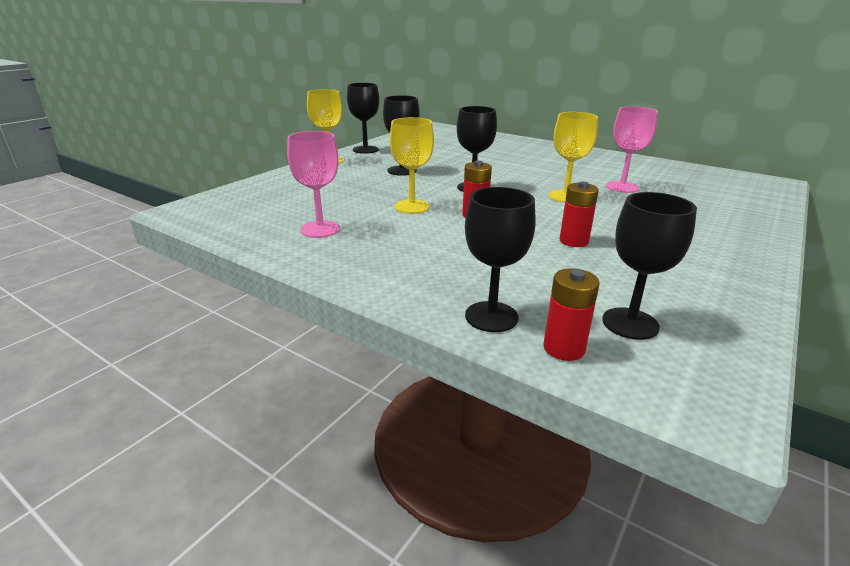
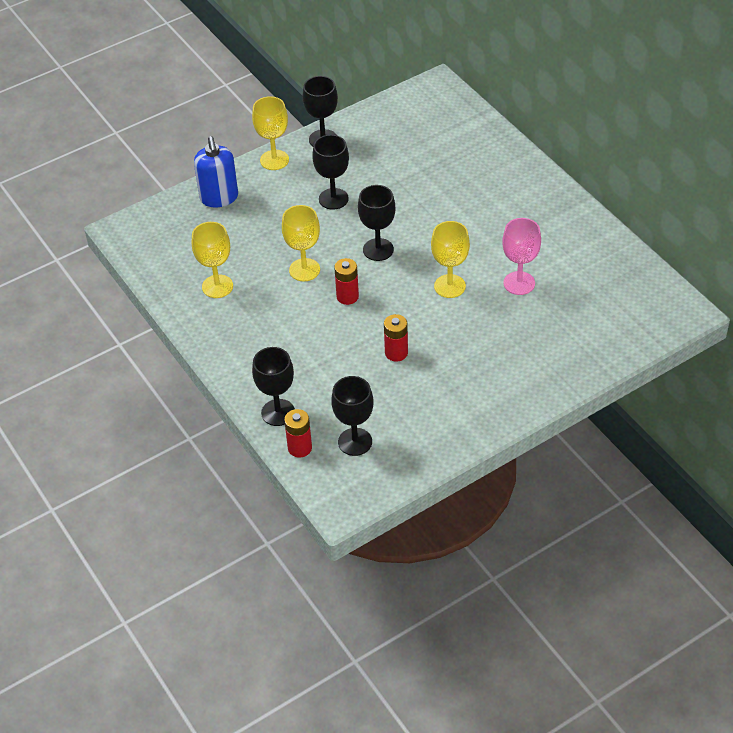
camera: 25 degrees right, 20 degrees up
pink goblet [287,131,340,238] -> yellow goblet [192,222,233,298]
none -> blue soap dispenser [194,136,238,207]

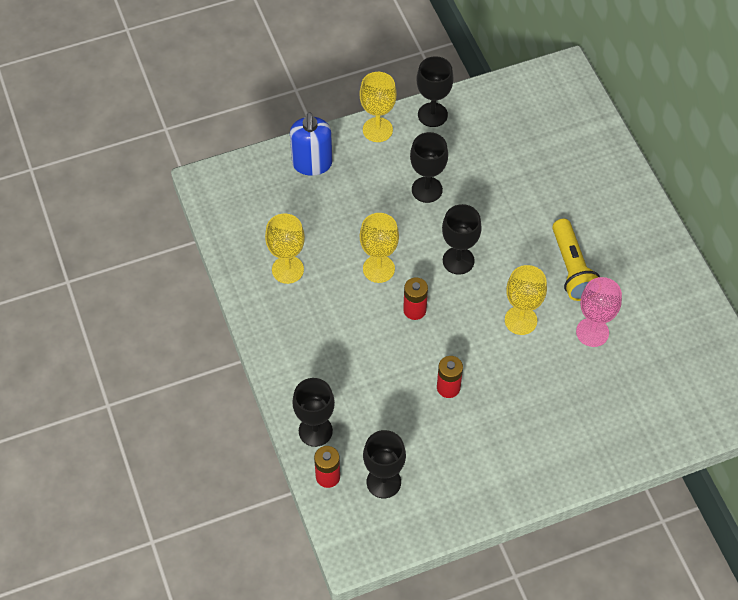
camera: 10 degrees right, 10 degrees up
none -> yellow flashlight [552,219,600,301]

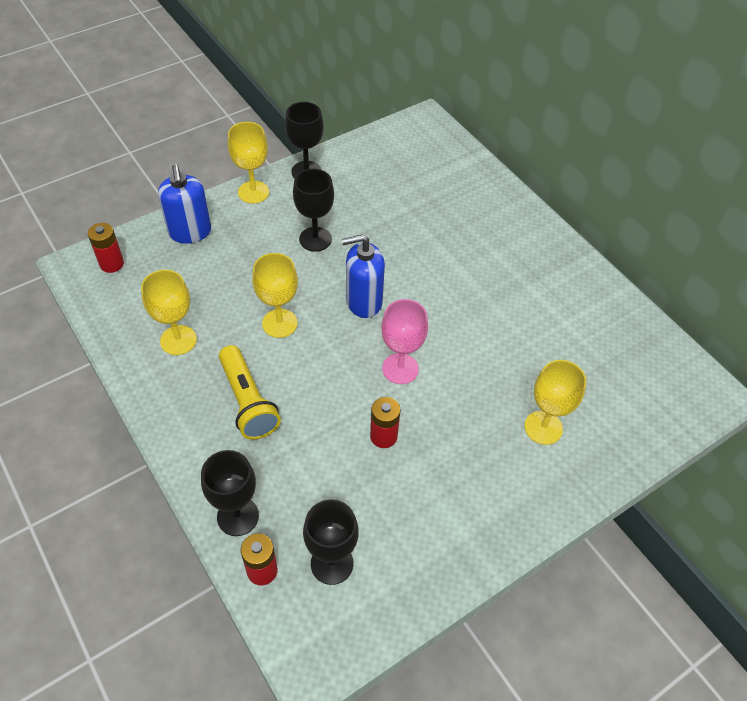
camera: 15 degrees left, 5 degrees down
red battery [403,277,428,320] -> red battery moved to [88,223,124,273]
black goblet [442,204,482,275] -> blue soap dispenser [341,234,385,318]
yellow goblet [505,265,547,335] -> yellow goblet moved to [524,360,587,445]
yellow flashlight [552,219,600,301] -> yellow flashlight moved to [219,345,281,440]
pink goblet [576,277,622,347] -> pink goblet moved to [381,299,428,384]

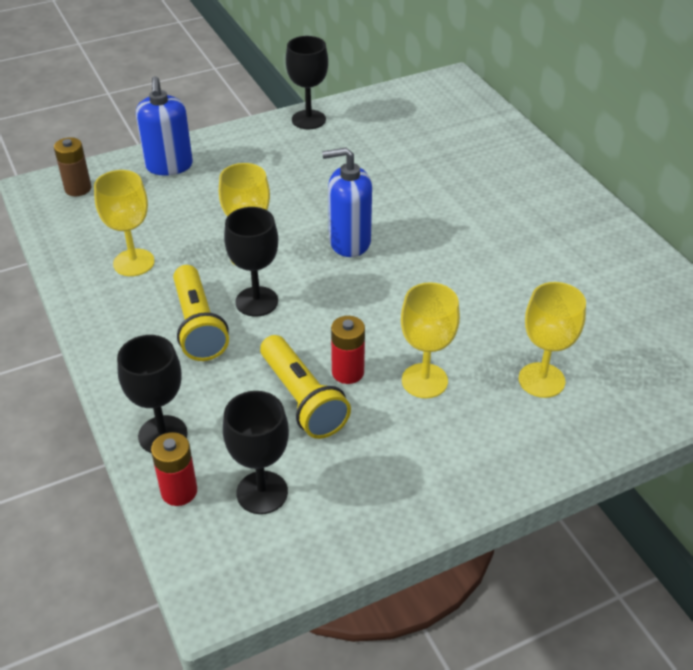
camera: 10 degrees right, 10 degrees down
red battery [88,223,124,273] -> brown battery [54,137,91,196]
yellow goblet [228,122,269,204] -> yellow goblet moved to [401,282,460,398]
black goblet [293,169,334,252] -> black goblet moved to [224,207,278,317]
pink goblet [381,299,428,384] -> none
none -> yellow flashlight [260,335,351,439]

